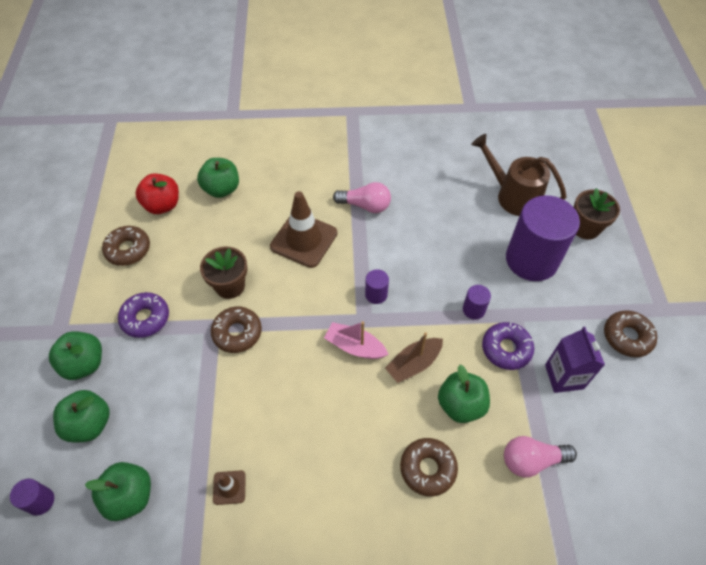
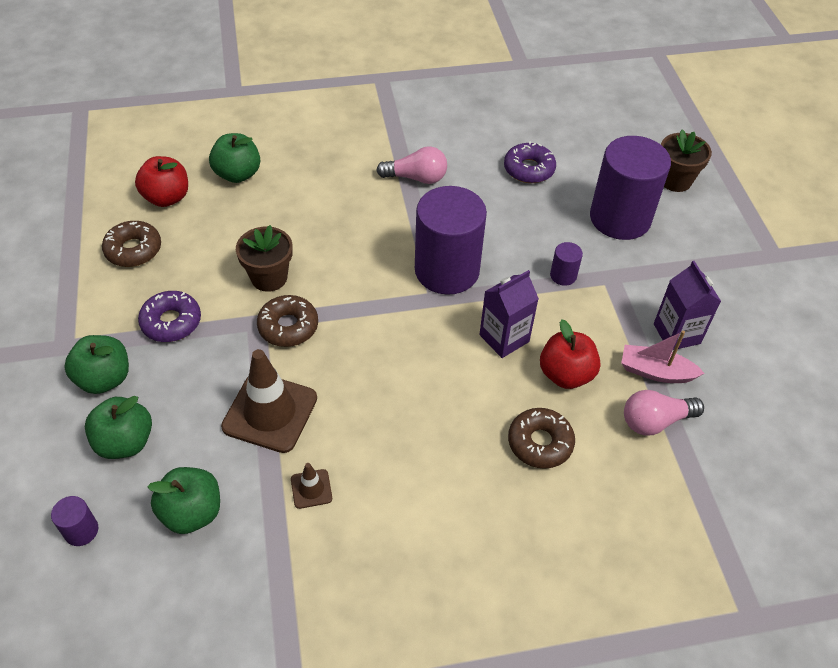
camera: 10 degrees left, 5 degrees down
brown traffic cone [270,191,337,268] -> brown traffic cone moved to [221,349,317,453]
pink boat [324,321,389,359] -> pink boat moved to [621,331,705,383]
purple cylinder [365,269,389,304] -> purple cylinder [415,186,487,295], size x2.43
brown boat [385,332,443,383] -> purple carton [479,270,539,358]
green apple [438,365,490,423] -> red apple [540,319,601,389]
brown watering can [471,134,566,216] -> none
purple donut [482,322,534,370] -> purple donut moved to [504,141,556,183]
brown donut [604,310,657,357] -> none

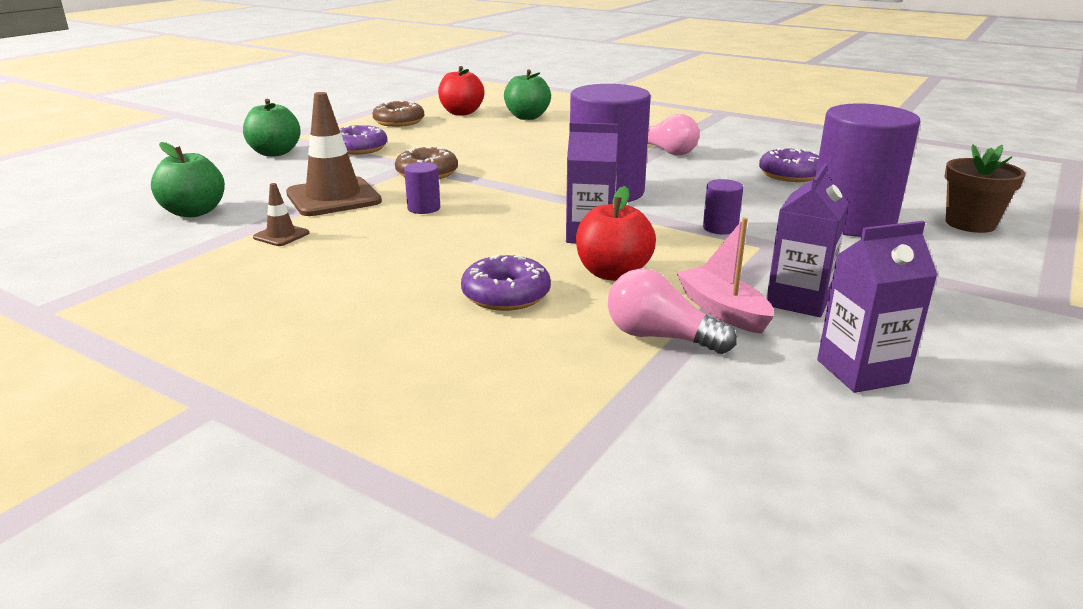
camera: 45 degrees right, 25 degrees down
purple cylinder [51,496,98,546] -> purple cylinder moved to [404,162,440,214]
green apple [85,396,152,459] -> none
brown flower pot [236,225,293,292] -> none
brown donut [508,408,575,469] -> purple donut [461,255,551,311]
none -> purple carton [817,221,938,393]

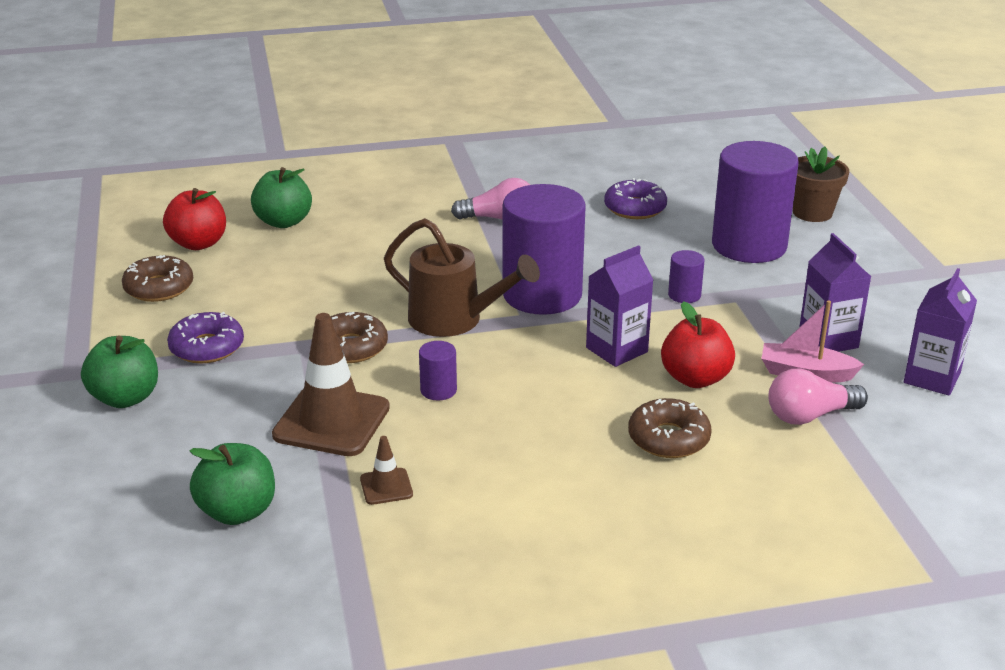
camera: 45 degrees left, 5 degrees up
purple donut [461,255,551,311] -> brown donut [628,398,712,458]
none -> brown watering can [384,218,540,337]

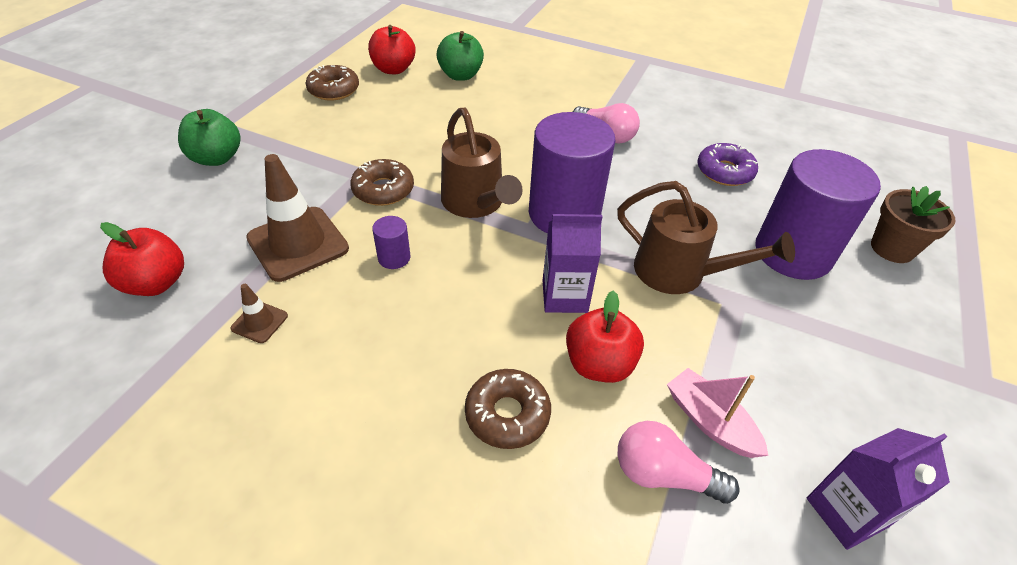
camera: 35 degrees right, 15 degrees up
purple donut [167,312,244,363] -> none
green apple [190,443,275,525] -> red apple [100,222,184,296]
purple cylinder [668,250,705,303] -> brown watering can [617,181,795,294]
purple carton [800,233,871,352] -> none

